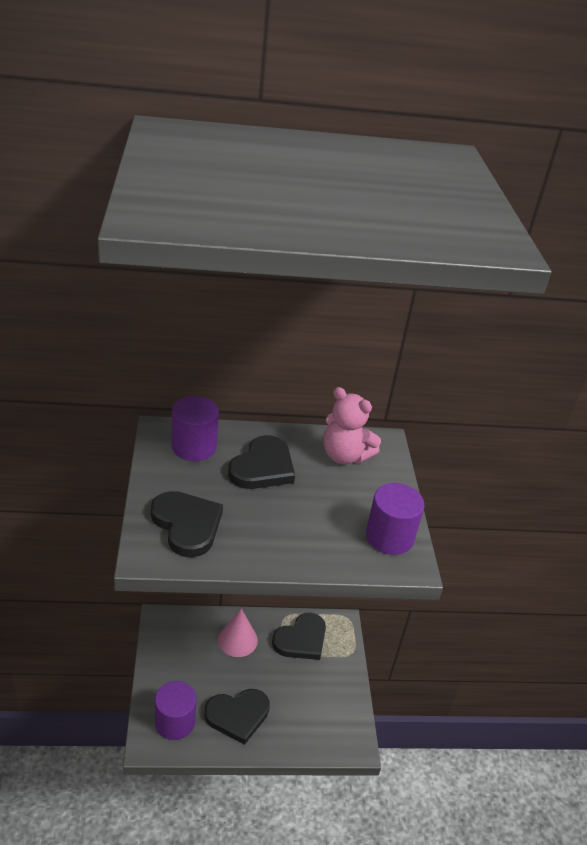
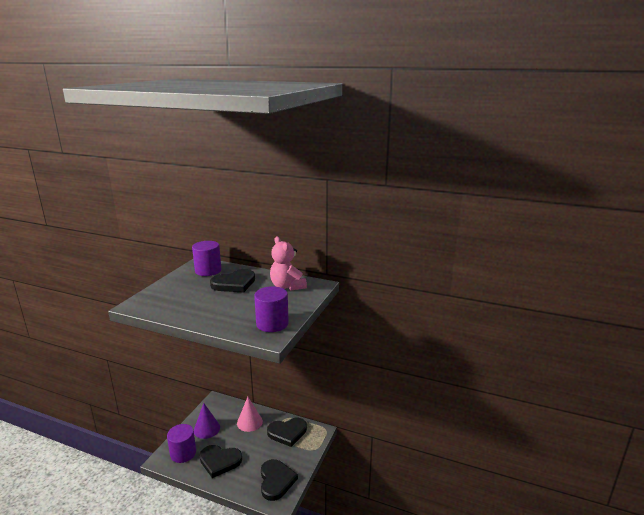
camera: 30 degrees right, 15 degrees down
black heart [151,491,223,557] -> black heart moved to [261,459,298,501]
none -> purple cone [194,403,220,439]

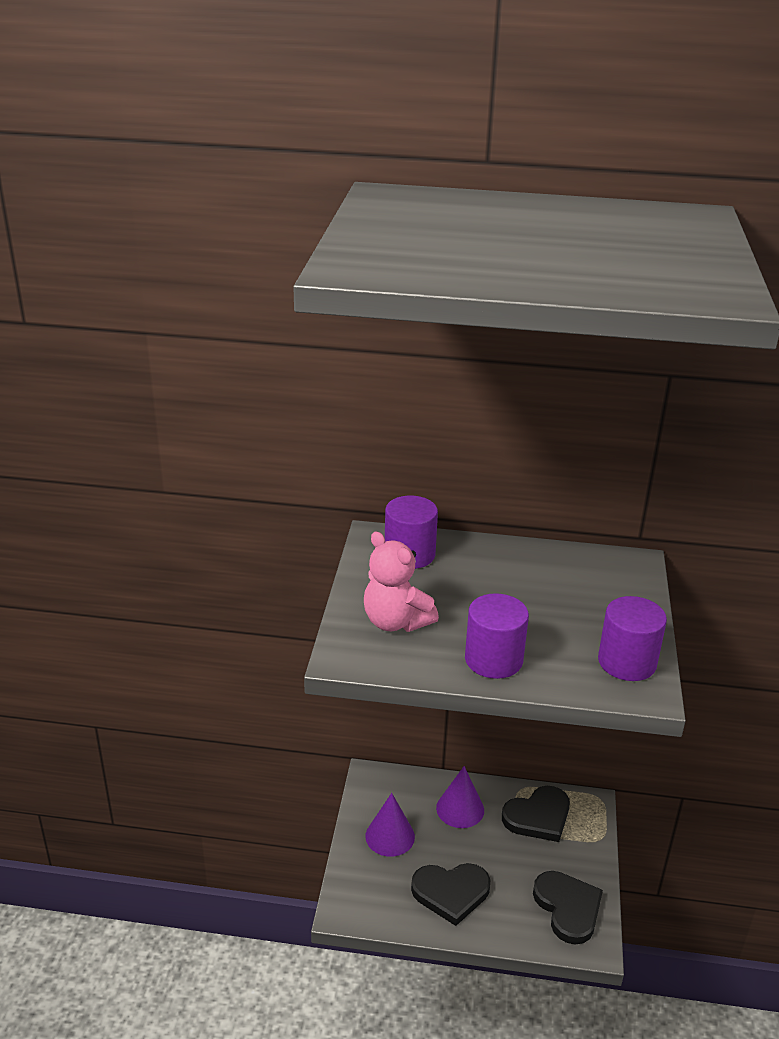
camera: 15 degrees left, 10 degrees up
purple cylinder [167,424,196,463] -> purple cylinder moved to [465,593,529,679]
black heart [210,269,255,293] -> none
pink cone [237,397,263,432] -> purple cone [436,766,484,828]
pink teddy bear [270,236,307,291] -> pink teddy bear moved to [364,531,439,632]

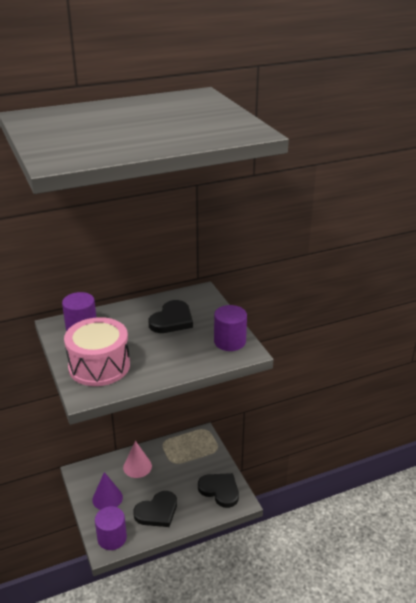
camera: 30 degrees left, 0 degrees up
pink teddy bear [364,531,439,632] -> pink drum [64,317,130,386]
purple cone [436,766,484,828] -> pink cone [123,441,152,478]
purple cylinder [465,593,529,679] -> purple cylinder moved to [95,506,127,550]
black heart [502,786,570,842] -> black heart moved to [149,300,193,333]

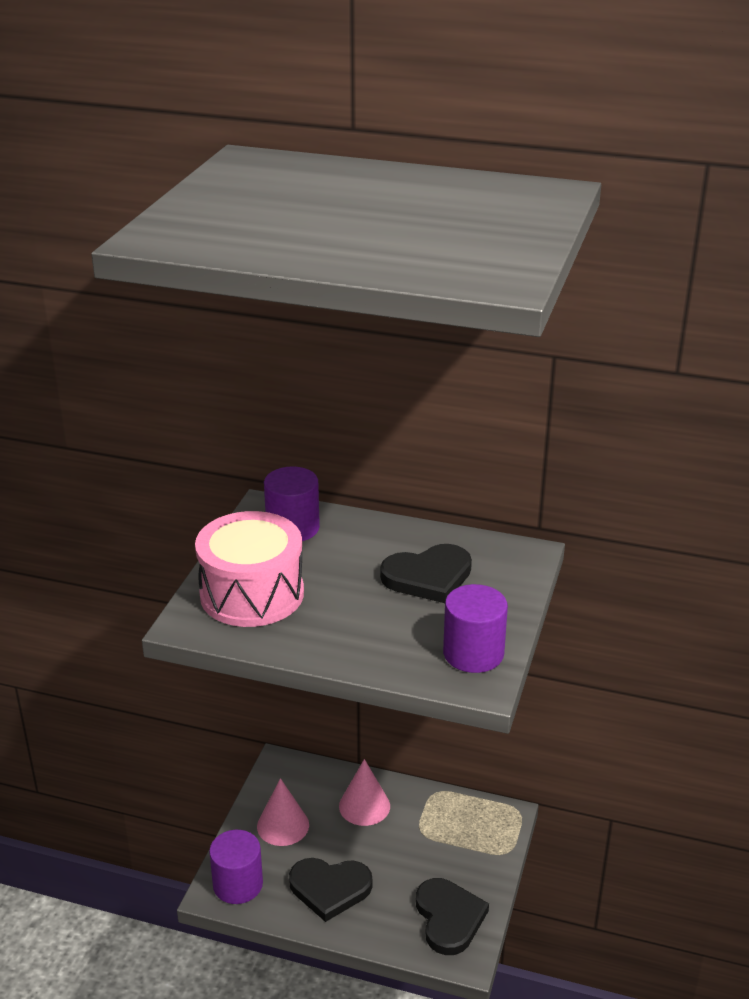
camera: 40 degrees right, 0 degrees up
purple cone [92,472,123,510] -> pink cone [257,778,309,846]

